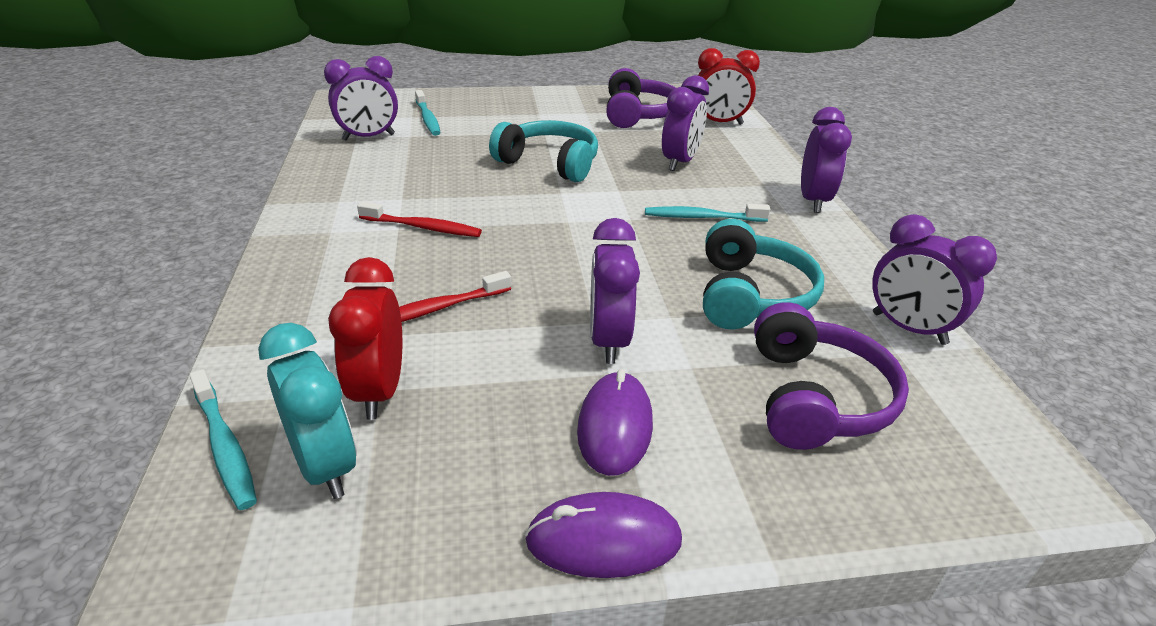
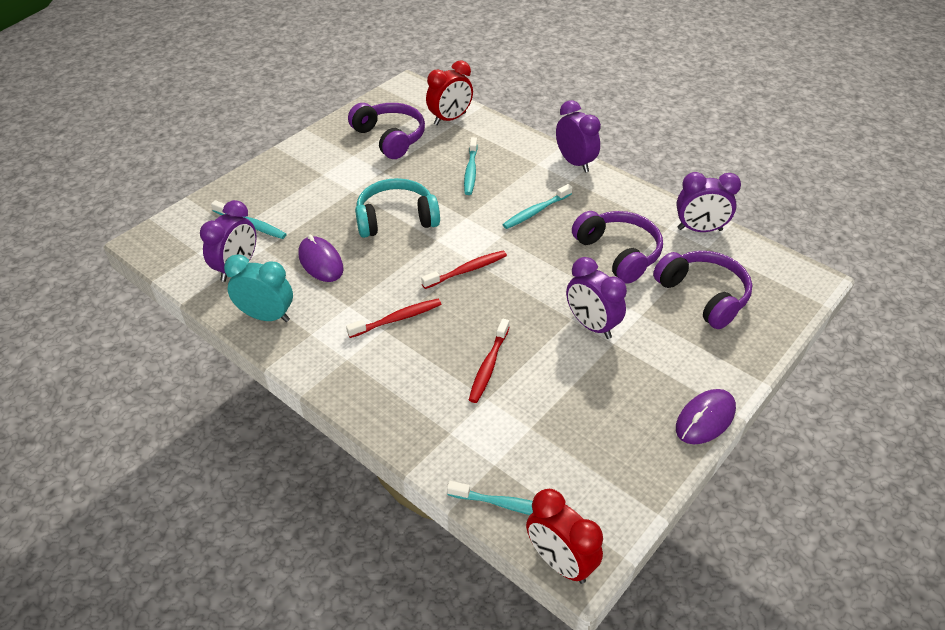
camera: 40 degrees left, 10 degrees up
turquoise clock [258,323,357,499] -> turquoise clock moved to [224,254,293,322]
red clock [328,257,402,420] -> red clock moved to [526,489,603,584]
purple mouse [577,369,653,476] -> purple mouse moved to [298,235,344,282]
purple clock [662,75,709,171] -> turquoise toothbrush [464,137,478,195]
turquoise headphones [703,219,824,329] -> purple headphones [572,211,663,284]
none -> red toothbrush [421,251,507,289]

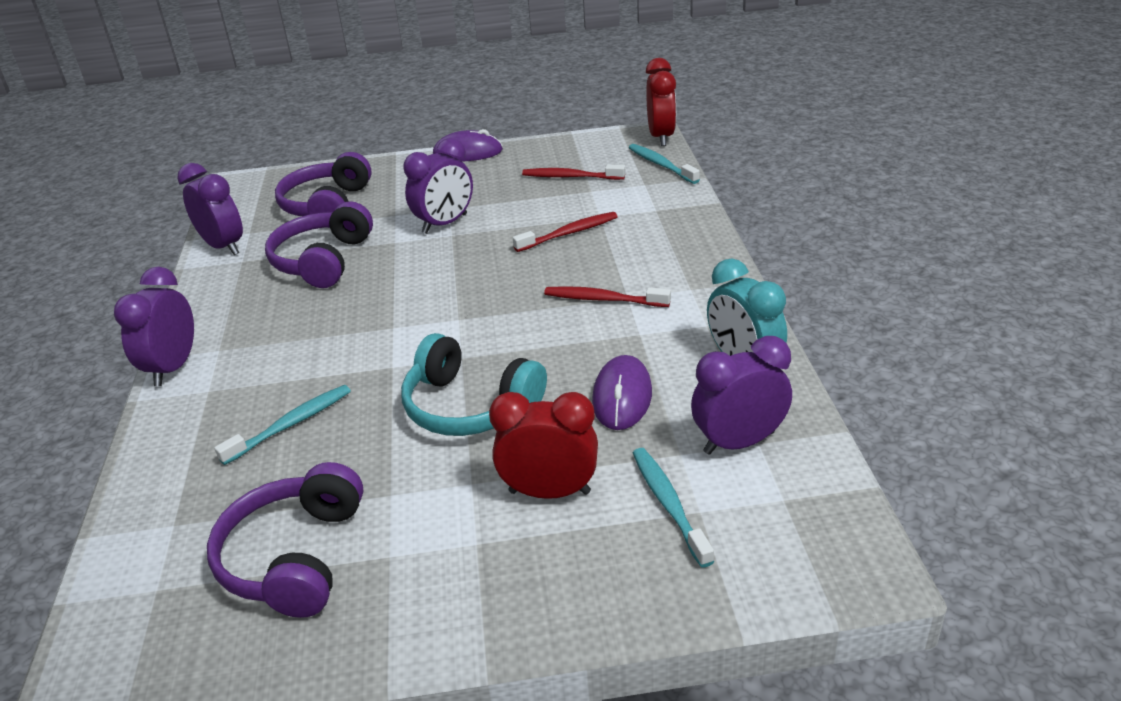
camera: 135 degrees left, 10 degrees down
red toothbrush [421,251,507,289] -> red toothbrush moved to [522,164,625,180]
red clock [426,60,473,125] -> red clock moved to [489,392,598,499]
turquoise toothbrush [502,184,573,229] -> none
purple clock [566,257,627,339] -> purple clock turned 45 degrees clockwise [404,138,473,234]

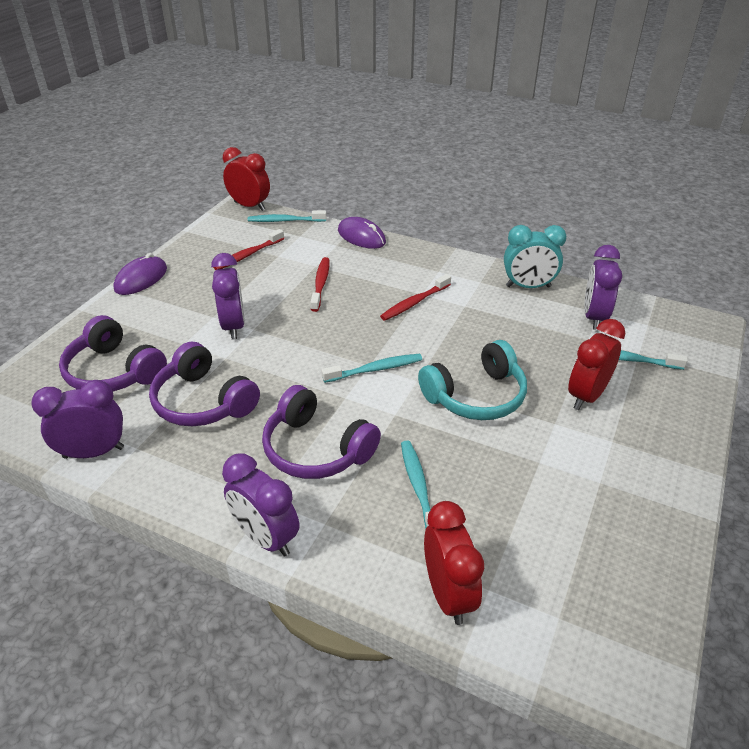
camera: 60 degrees left, 5 degrees up
purple headphones [207,462,364,618] -> purple headphones moved to [262,385,381,479]
purple mouse [592,355,652,430] -> purple mouse moved to [338,217,386,249]
none -> turquoise toothbrush [321,354,422,383]
none -> red clock [424,501,484,625]

